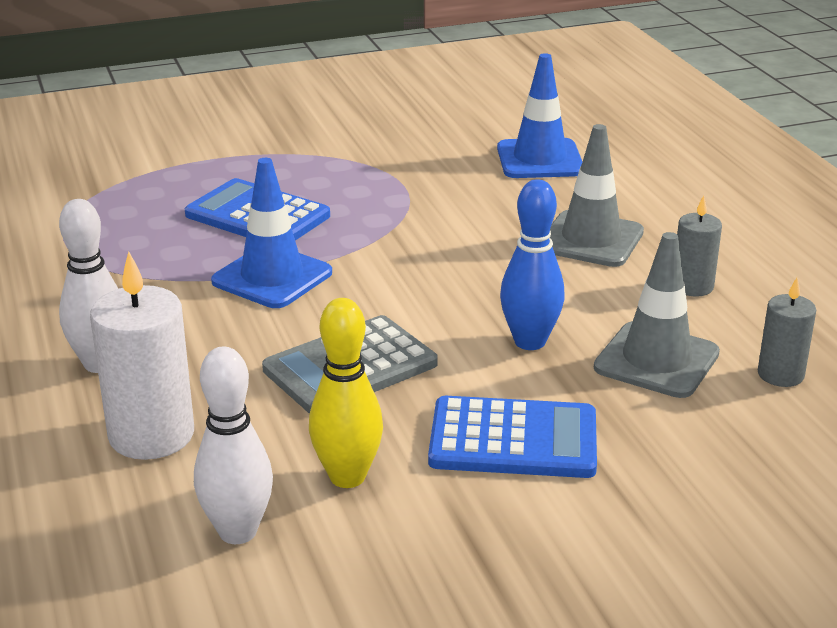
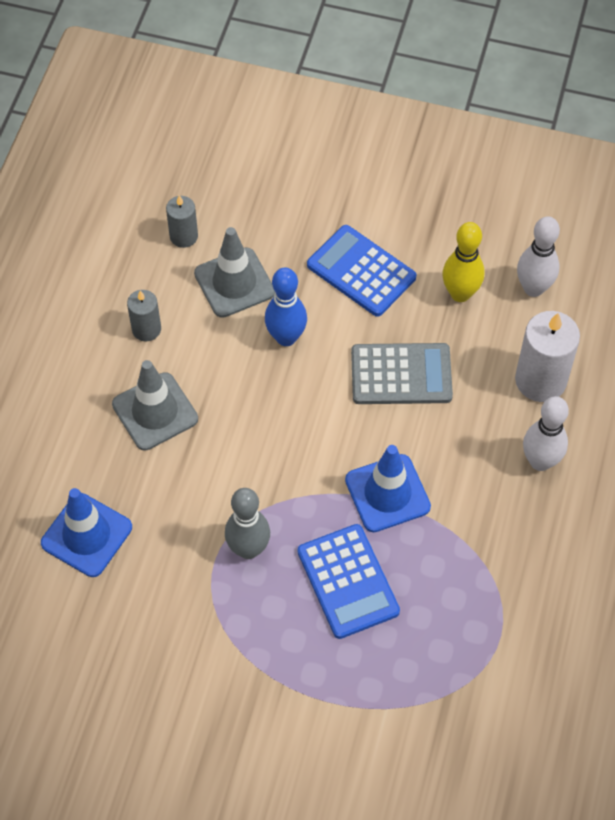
camera: 145 degrees left, 30 degrees up
none -> grey bowling pin [225,488,270,559]

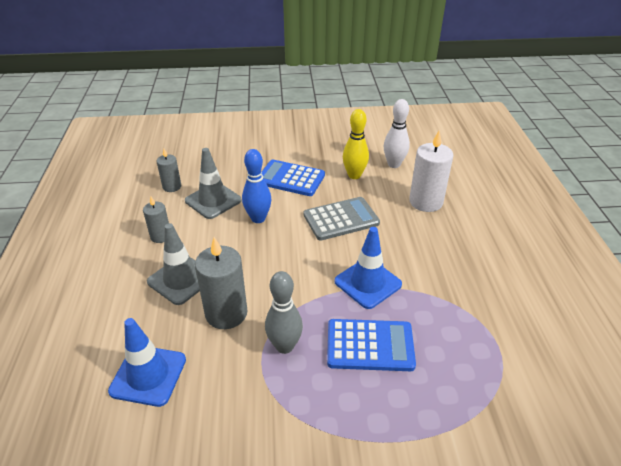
camera: 20 degrees left, 20 degrees down
blue calculator [298,524,400,639] -> blue calculator turned 45 degrees counterclockwise [327,319,416,371]
white bowling pin [523,396,569,471] -> none
none -> grey candle [195,237,248,329]

